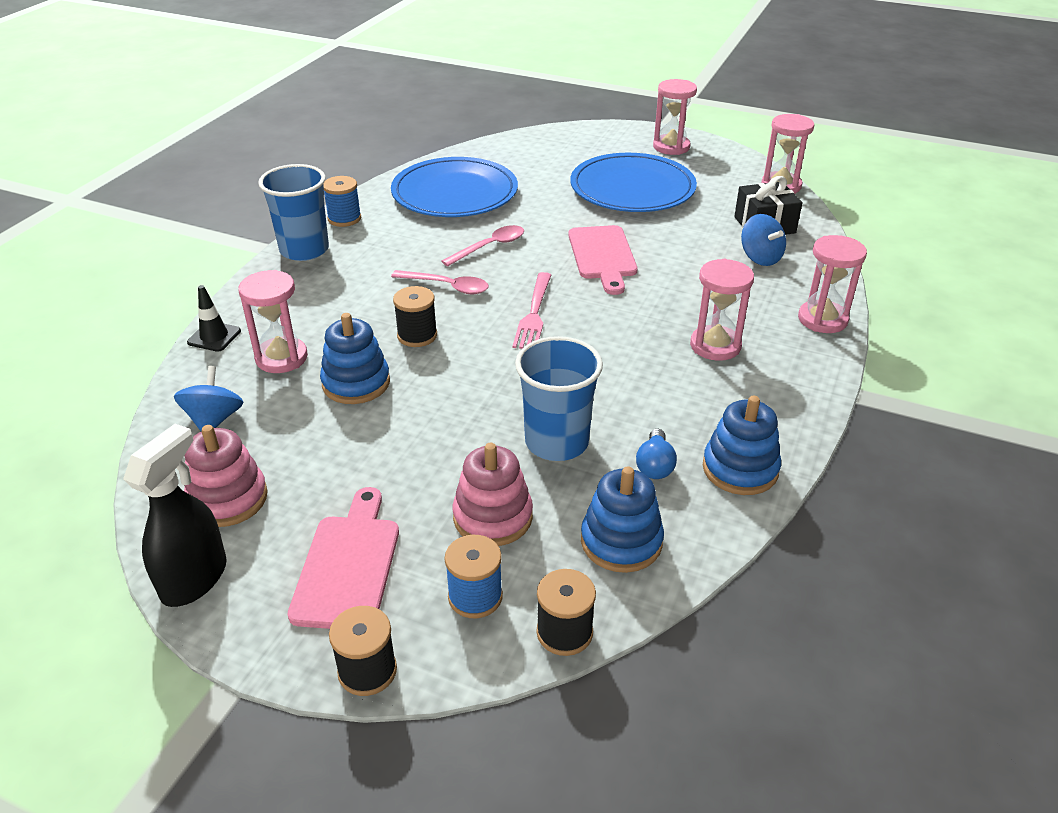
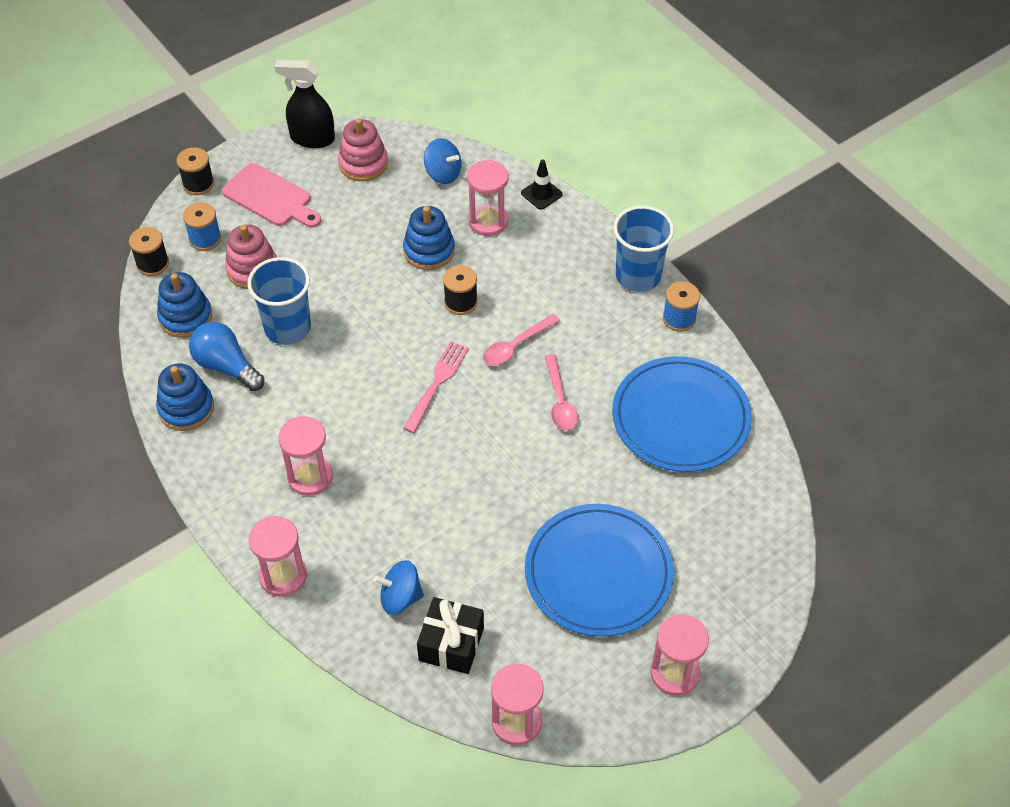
camera: 120 degrees right, 15 degrees up
black spray bottle [123,424,227,607] -> black spray bottle turned 135 degrees clockwise [275,60,335,148]
pink fork [512,272,551,349] -> pink fork turned 75 degrees clockwise [403,341,469,433]
pink cutting board [568,225,638,295] -> none
blue light bulb [636,429,677,479] -> blue light bulb [189,322,264,391], size x1.65

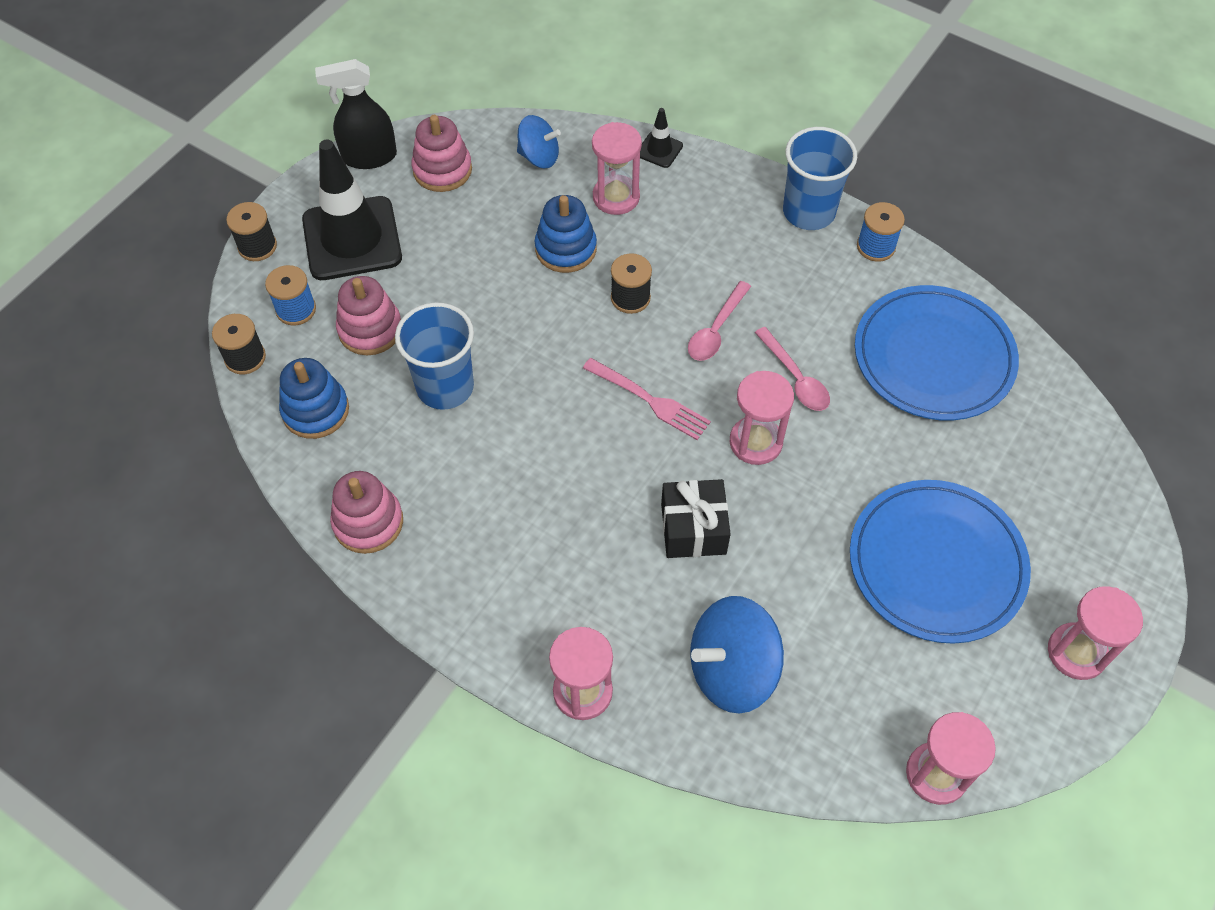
camera: 20 degrees left, 5 degrees up
blue stacking toy [156,363,214,431] -> pink stacking toy [330,471,403,554]
blue light bulb [189,322,264,391] -> none
pink cutting board [222,163,321,228] -> black traffic cone [302,140,402,280]
pink hourglass [278,416,333,496] -> pink hourglass moved to [730,371,794,465]
blue spinning top [374,560,424,614] -> blue spinning top [690,596,784,713], size x1.63
pink fork [403,341,469,433] -> pink fork turned 120 degrees clockwise [583,358,711,440]
black gift [417,597,484,674] -> black gift moved to [661,479,731,558]

